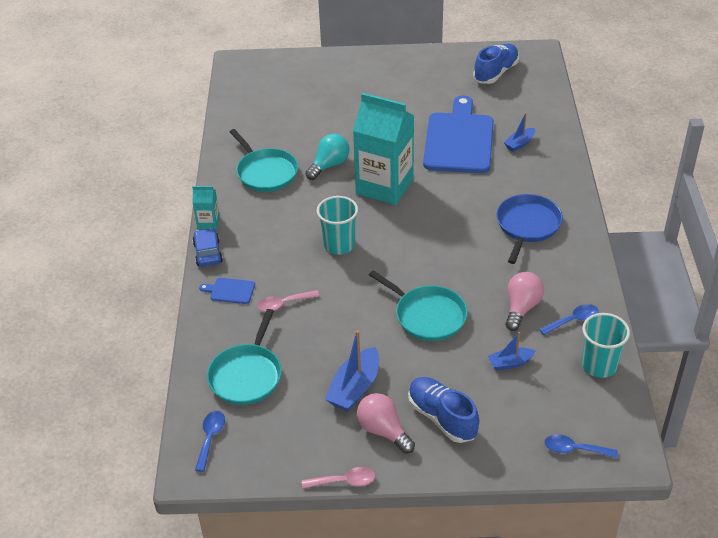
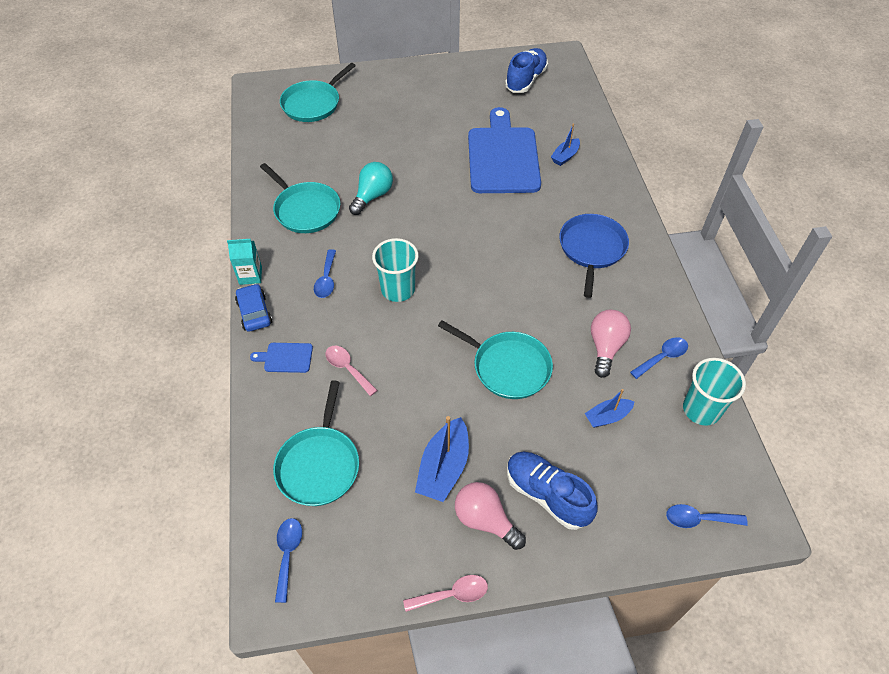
camera: 10 degrees left, 10 degrees up
pink spoon [257,290,320,312] -> pink spoon turned 75 degrees clockwise [325,346,378,396]
turquoise carton [353,93,414,205] -> none
none -> turquoise pan [280,63,356,122]
none -> blue spoon [314,249,336,298]

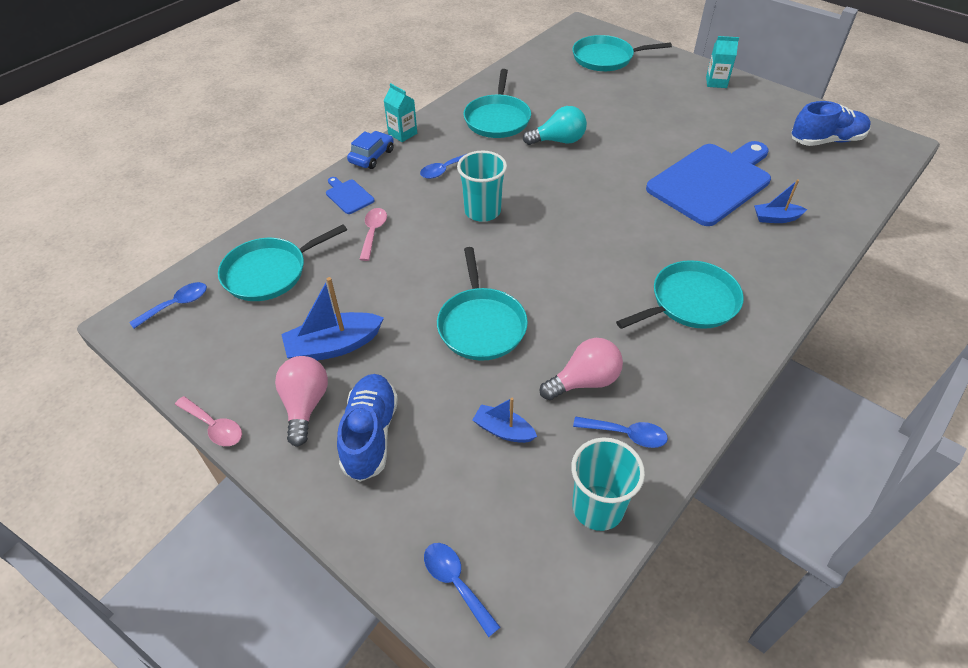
camera: 50 degrees right, 5 degrees down
blue pan [559,214,629,298] -> turquoise pan [616,260,744,329]
none -> turquoise carton [706,36,739,88]

